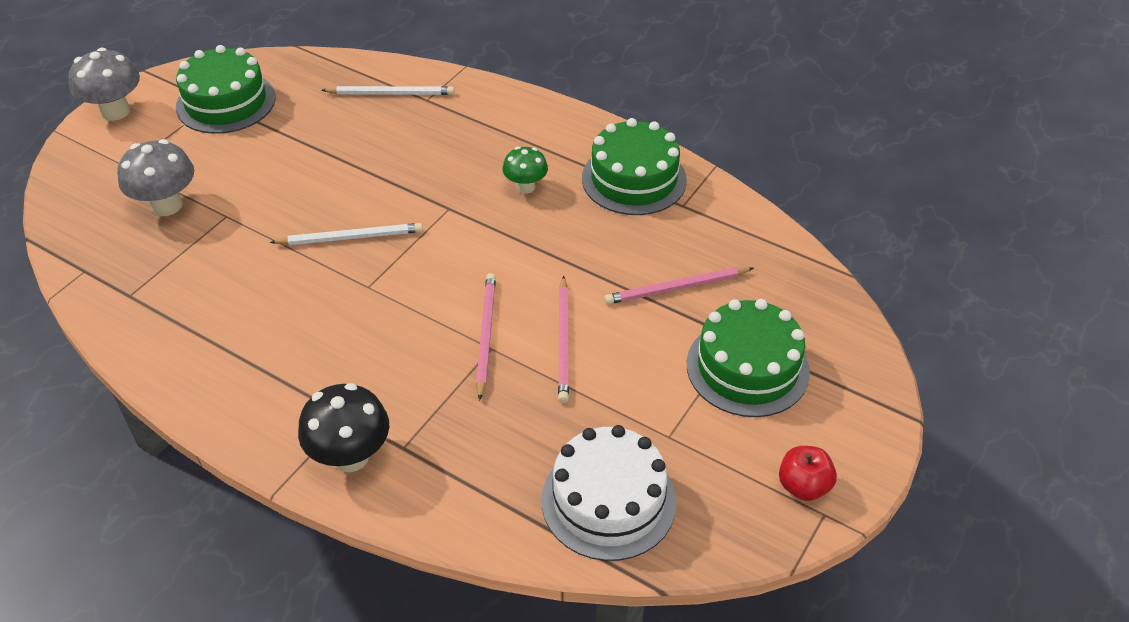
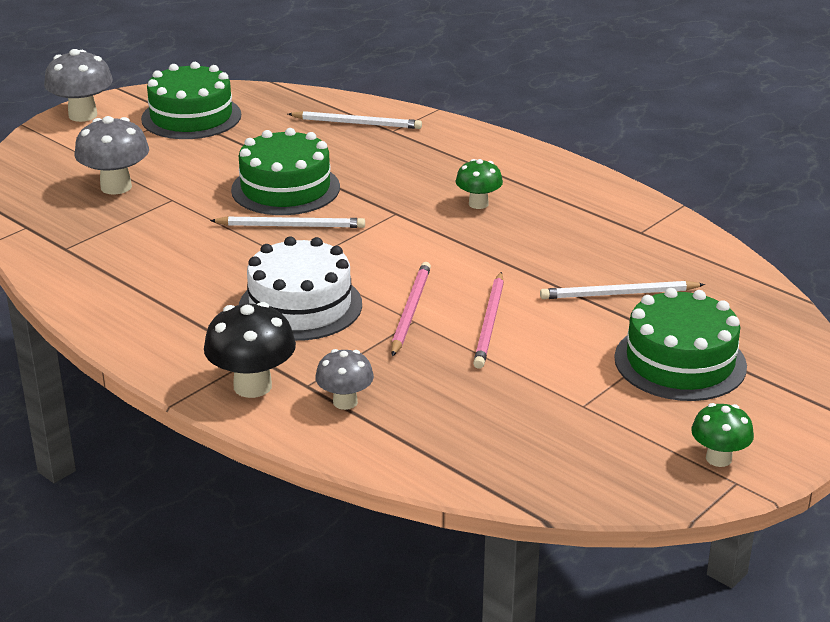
camera: 10 degrees right, 15 degrees down
white cake [542,425,676,561] -> white cake moved to [239,236,362,341]
green cake [582,118,687,215] -> green cake moved to [231,128,340,215]
pink pencil [604,267,754,304] -> white pencil [540,281,705,299]
red apple [779,446,837,501] -> green mushroom [691,403,754,467]
none -> grey mushroom [315,349,374,410]

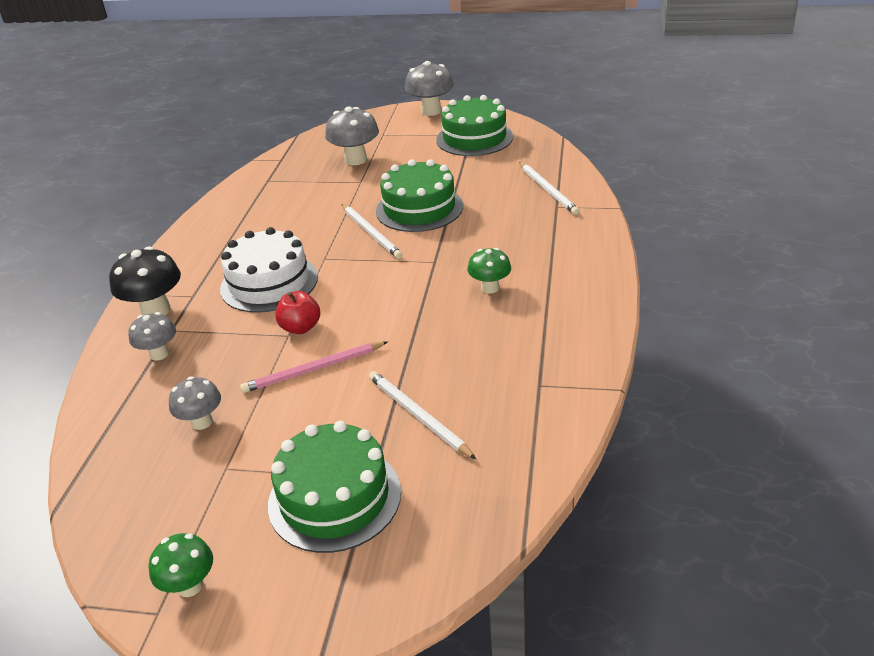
camera: 60 degrees right, 5 degrees up
pink pencil [391,262,431,357] -> red apple [275,291,320,334]
none -> grey mushroom [169,377,221,430]

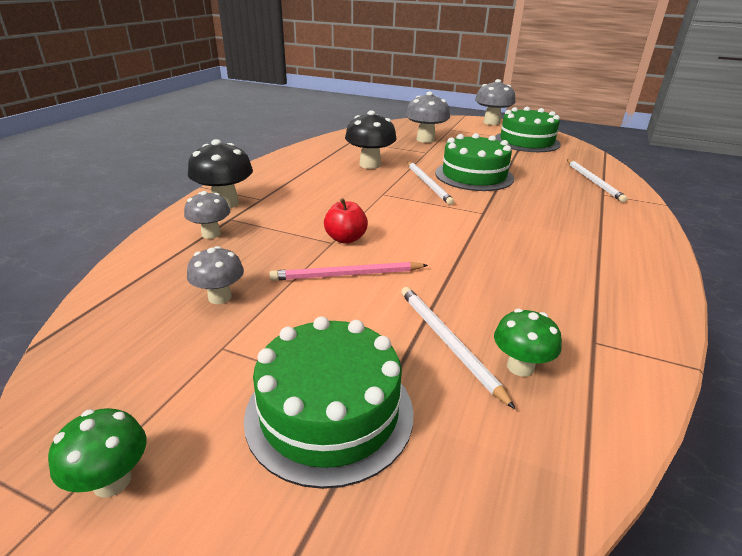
camera: 10 degrees right, 5 degrees down
white cake [220,227,318,313] -> none
green mushroom [468,248,511,294] -> green mushroom moved to [494,309,562,377]
none -> black mushroom [345,110,397,169]

